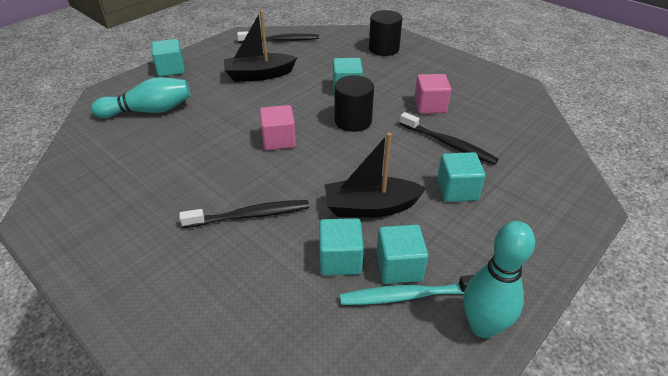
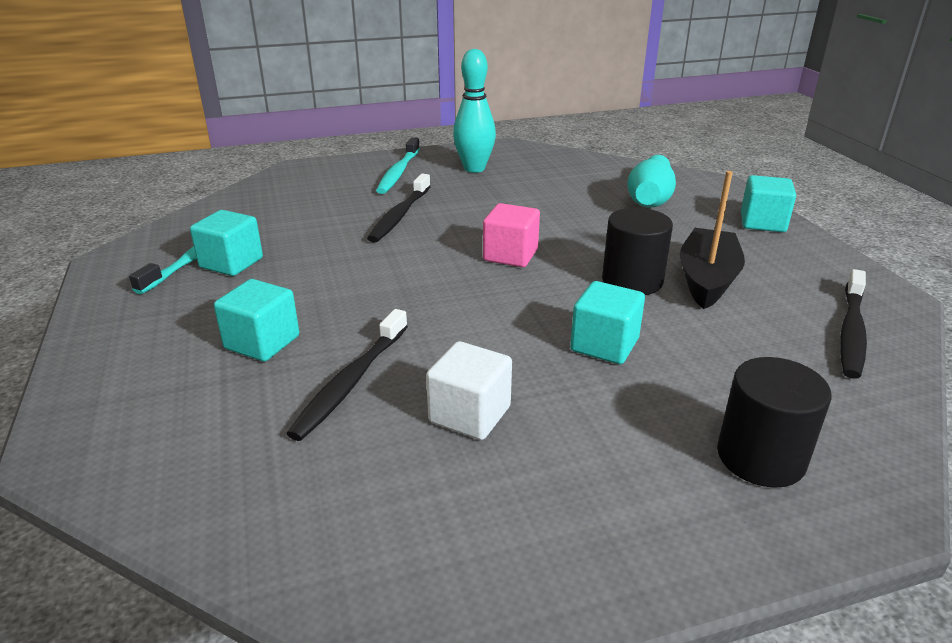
camera: 120 degrees right, 10 degrees down
turquoise cube [319,218,364,276] -> none
black boat [325,132,426,218] -> none
black cylinder [334,75,374,132] -> black cylinder moved to [602,208,673,295]
black toothbrush [400,112,499,165] -> black toothbrush turned 45 degrees counterclockwise [287,309,408,441]
pink cube [414,74,451,114] -> white cube [426,341,512,440]
turquoise bowling pin [463,221,535,338] -> turquoise bowling pin moved to [453,49,496,173]
none -> turquoise toothbrush [376,137,420,194]

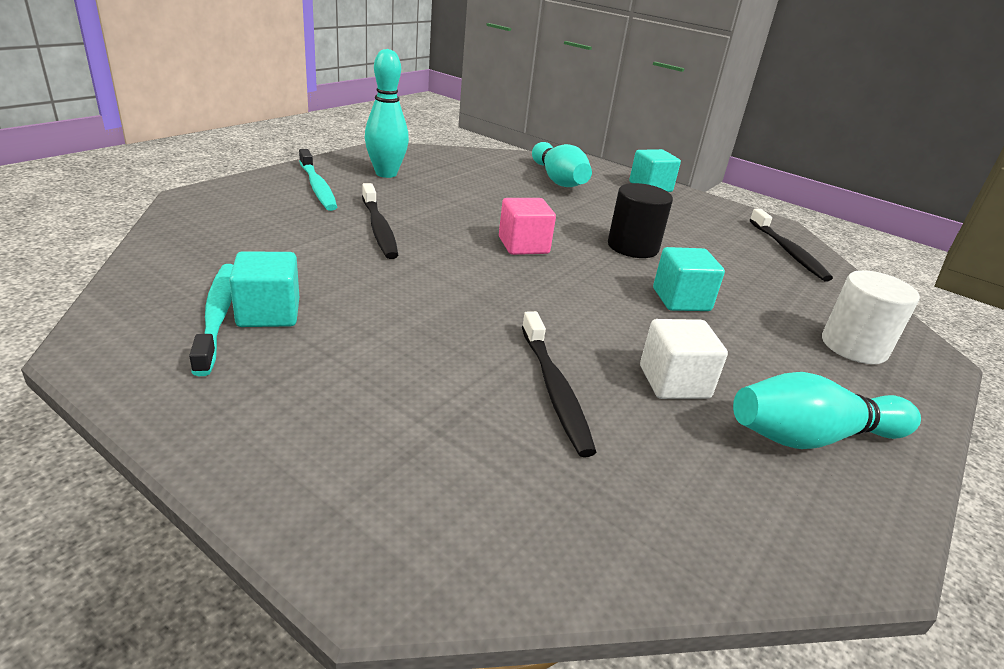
camera: 40 degrees left, 0 degrees up
turquoise cube [214,279,299,361] -> none
black boat [680,171,745,309] -> none
black cylinder [717,357,832,488] -> white cylinder [822,270,920,364]
none -> turquoise bowling pin [733,372,921,449]

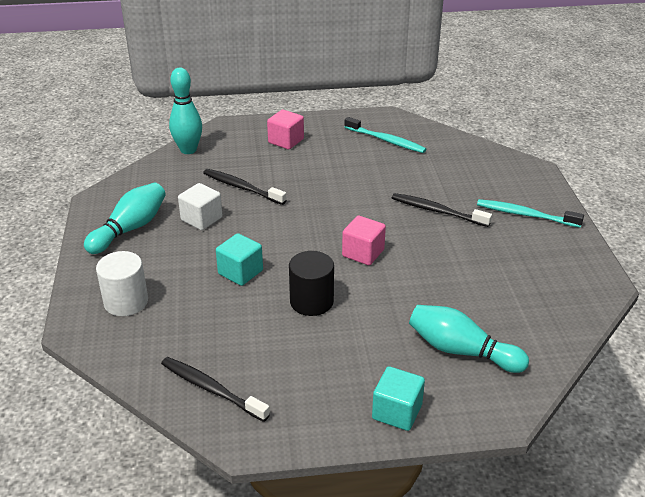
camera: 140 degrees right, 5 degrees up
turquoise cube [229,251,299,327] -> none
turquoise bowling pin [365,49,409,178] -> turquoise bowling pin moved to [169,68,202,154]
none -> pink cube [267,110,304,150]

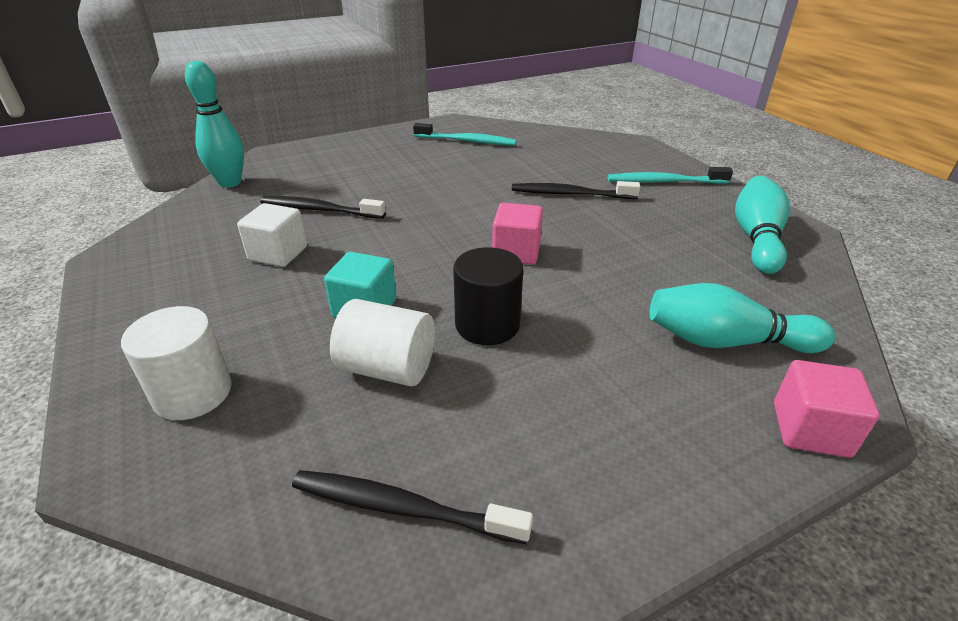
camera: 20 degrees left, 0 degrees up
turquoise bowling pin [84,183,166,254] -> turquoise bowling pin moved to [735,176,790,274]
pink cube [267,110,304,150] -> pink cube moved to [774,360,879,458]
turquoise cube [372,366,425,431] -> none
none -> white cylinder [330,299,435,387]

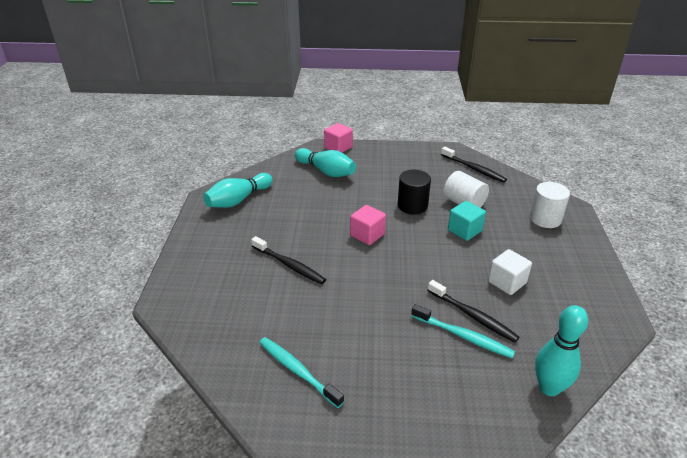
camera: 150 degrees left, 0 degrees up
turquoise toothbrush [608,167,733,184] -> turquoise toothbrush moved to [411,304,515,358]

